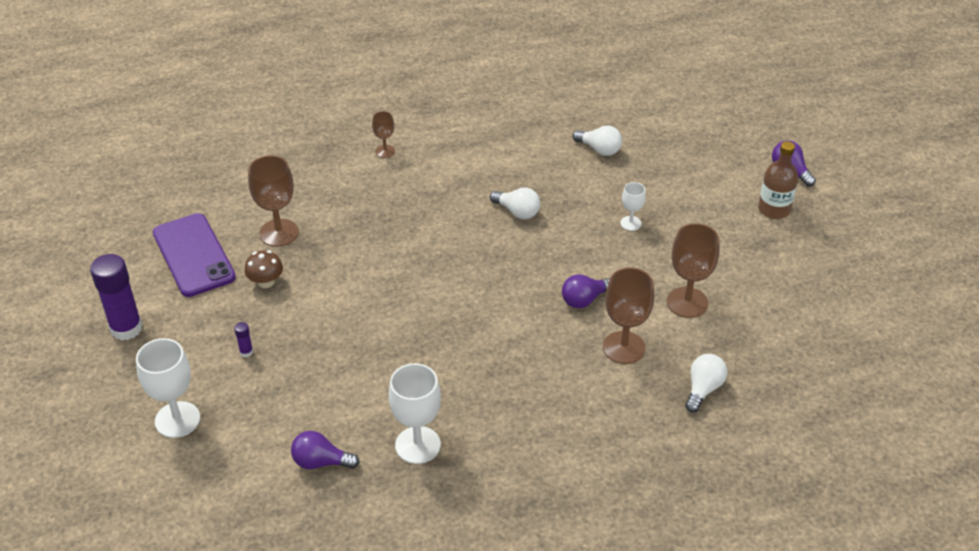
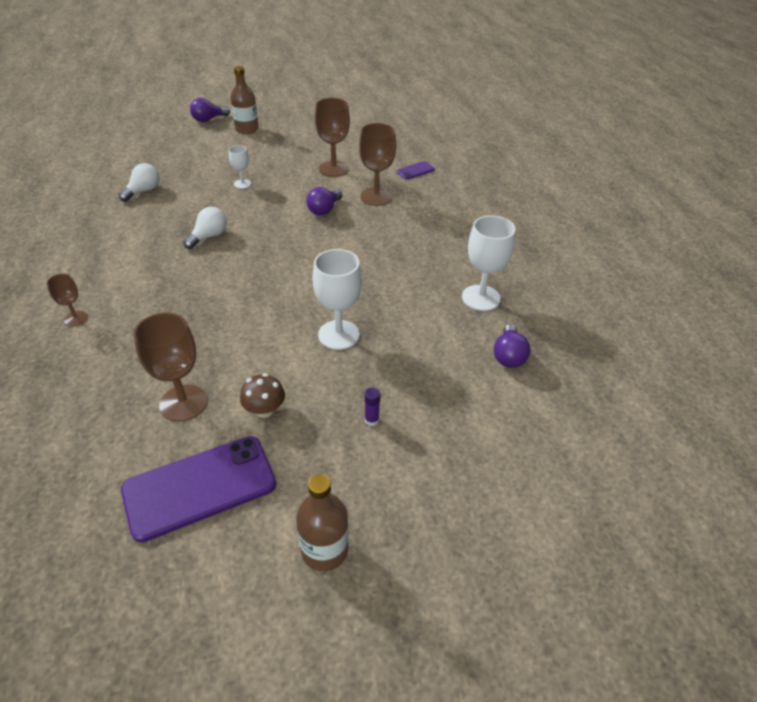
camera: 90 degrees left, 0 degrees up
purple glue stick [90,254,143,341] -> brown bottle [296,474,349,571]
white goblet [136,338,200,438] -> white goblet moved to [313,249,362,350]
purple light bulb [562,274,610,308] -> purple light bulb turned 60 degrees clockwise [306,187,342,215]
white light bulb [685,354,727,413] -> purple phone [396,161,435,179]

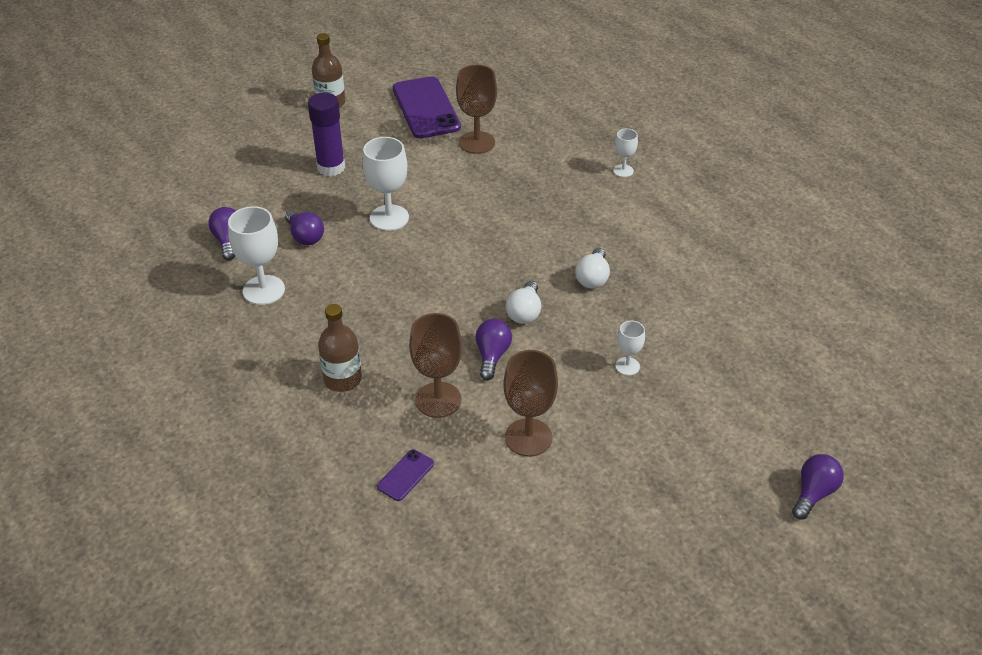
camera: 160 degrees right, 0 degrees up
brown goblet [47,274,88,326] -> white goblet [613,129,638,177]
white light bulb [118,163,160,202] -> white light bulb moved to [506,281,541,324]
purple phone [121,436,276,543] -> purple phone turned 60 degrees counterclockwise [393,76,461,138]
brown bottle [231,66,259,134] -> brown bottle moved to [318,304,362,392]
brown mushroom [240,373,285,418] -> none
purple glue stick [364,387,380,426] -> purple glue stick [308,93,345,176], size x2.42
none -> purple light bulb [285,210,324,245]

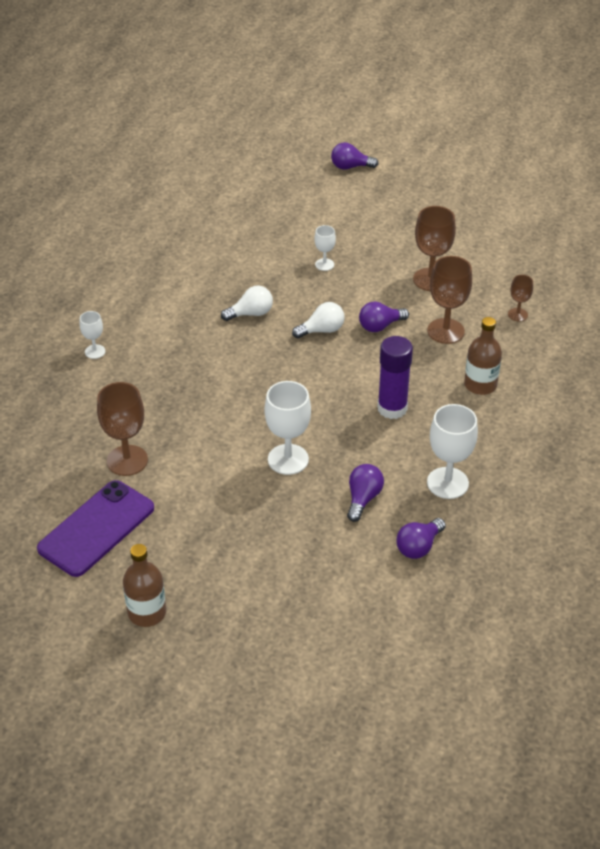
camera: 125 degrees left, 0 degrees up
purple glue stick [308,93,345,176] -> purple glue stick moved to [377,336,413,419]
purple phone [377,449,434,501] -> brown goblet [508,275,533,321]

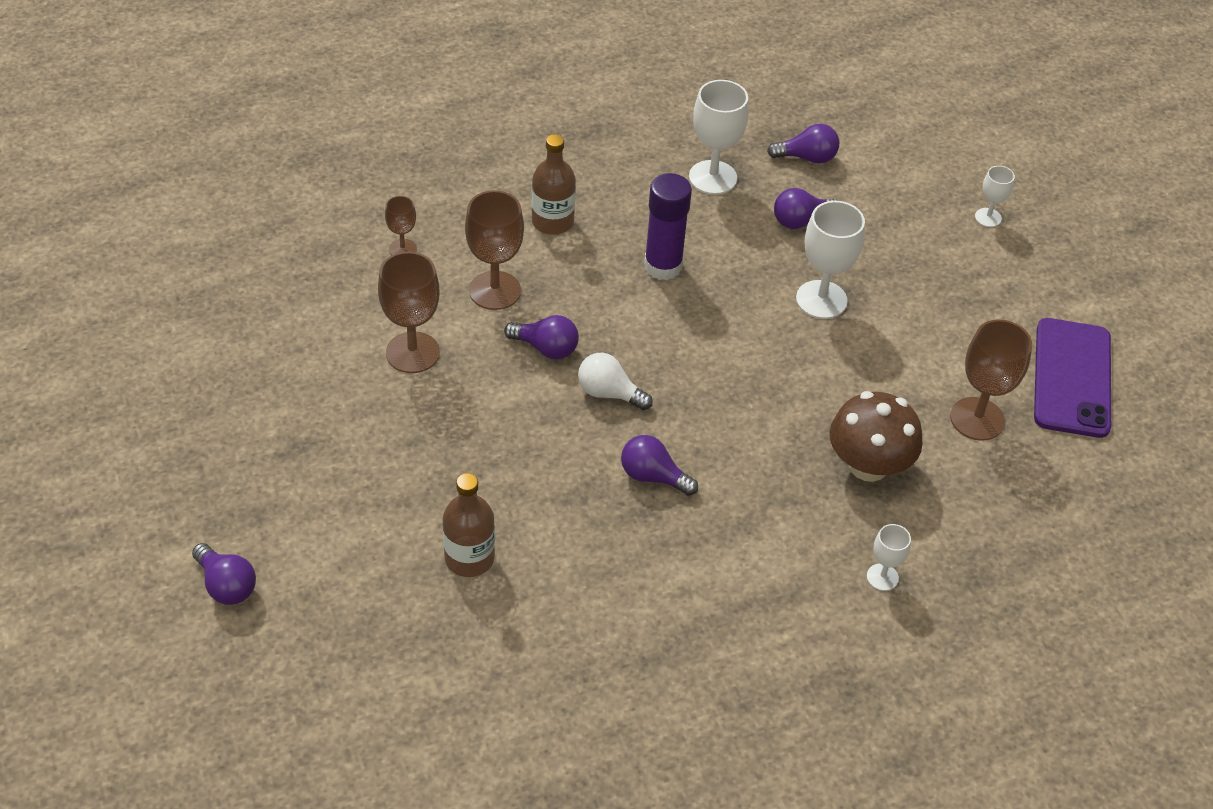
camera: 135 degrees left, 5 degrees up
purple phone [37,480,154,577] -> purple phone turned 75 degrees counterclockwise [1034,318,1111,438]
brown bottle [123,544,166,627] -> brown bottle moved to [442,473,495,577]
white light bulb [221,286,273,321] -> purple light bulb [621,435,698,496]
white goblet [314,225,336,271] -> white goblet moved to [975,166,1015,227]
none -> brown mushroom [829,391,922,482]

